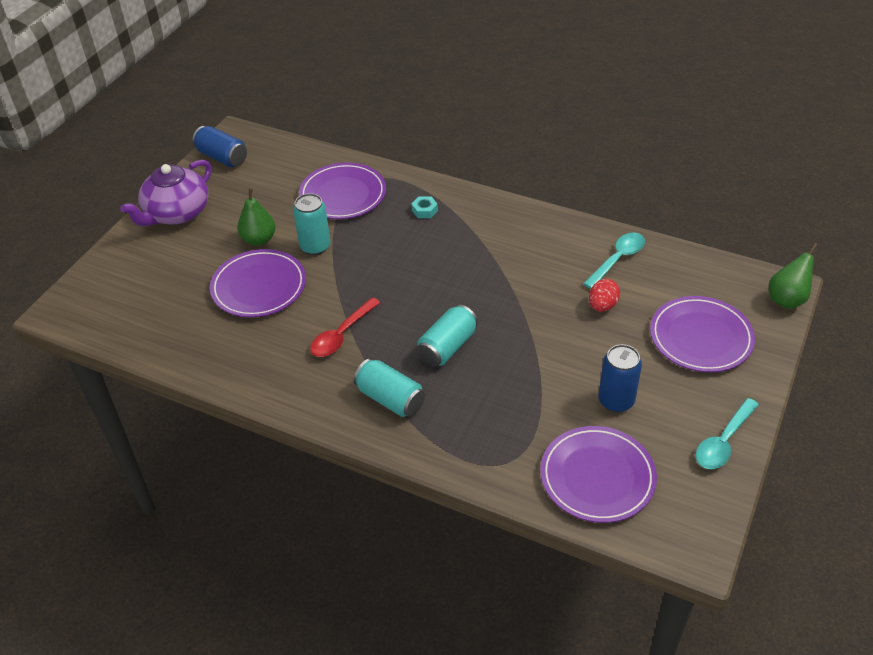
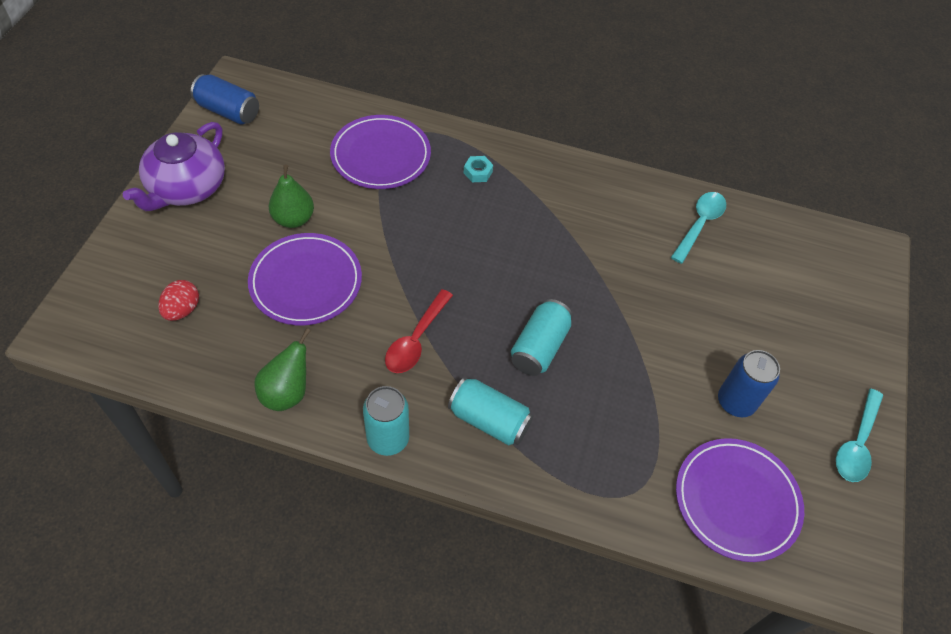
camera: 15 degrees left, 10 degrees up
turquoise can [293,193,331,255] -> turquoise can moved to [363,386,409,456]
red egg [589,279,620,312] -> red egg moved to [158,280,199,321]
purple plate [650,296,755,372] -> none
green pear [769,243,817,309] -> green pear moved to [254,328,311,411]

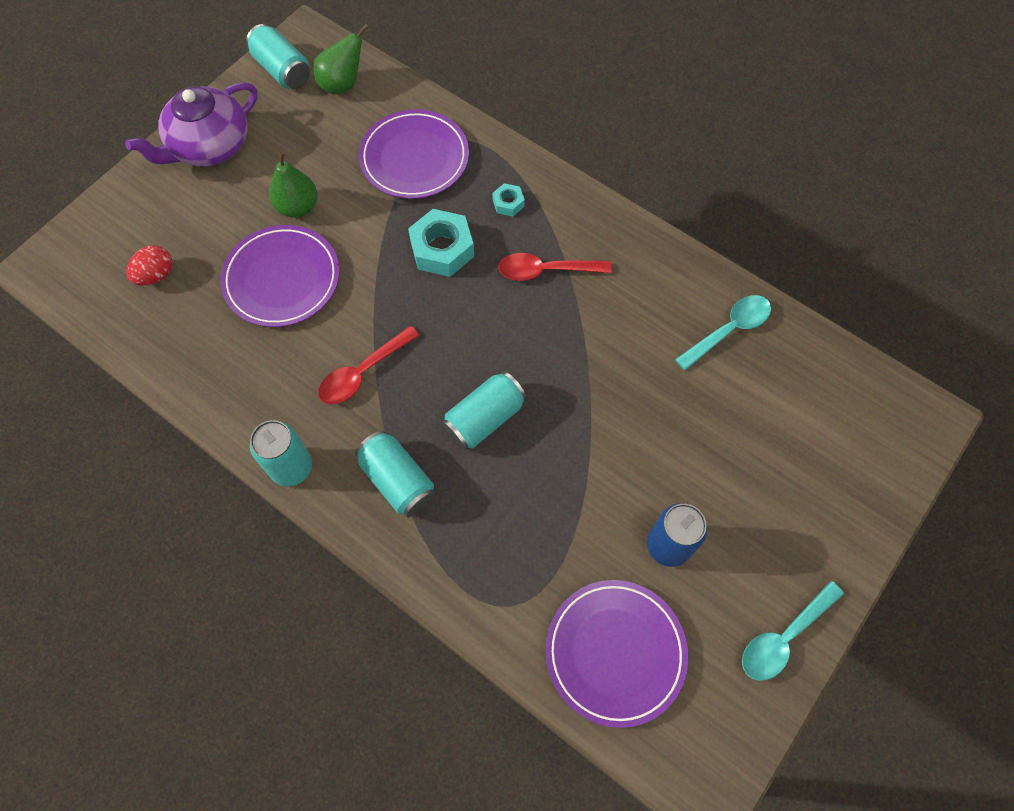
camera: 25 degrees right, 10 degrees up
blue can [191,74,259,125] -> turquoise can [246,24,310,89]
green pear [254,328,311,411] -> green pear moved to [314,24,369,95]
none -> turquoise nut [408,209,474,277]
none -> red spoon [498,253,612,281]

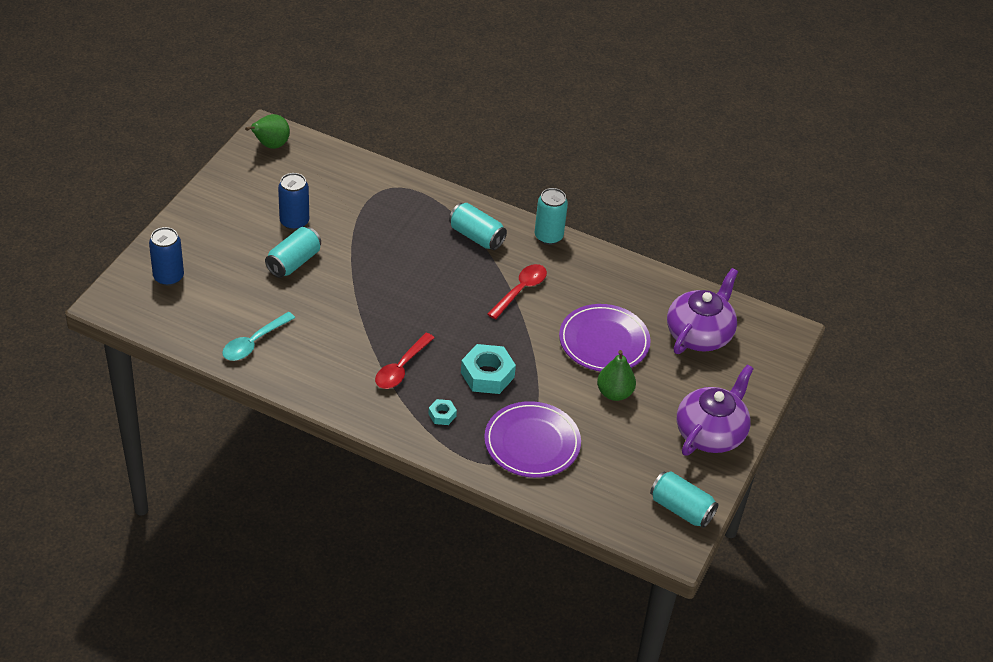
camera: 165 degrees right, 20 degrees down
red egg [126,245,172,285] -> purple teapot [667,268,738,354]
green pear [314,24,369,95] -> green pear moved to [245,114,290,149]
turquoise can [442,372,527,450] -> turquoise can moved to [265,227,321,278]
red spoon [498,253,612,281] -> red spoon turned 135 degrees clockwise [375,333,435,389]
purple plate [546,580,688,728] -> none
turquoise spoon [742,581,844,681] -> none
none -> blue can [149,227,184,286]

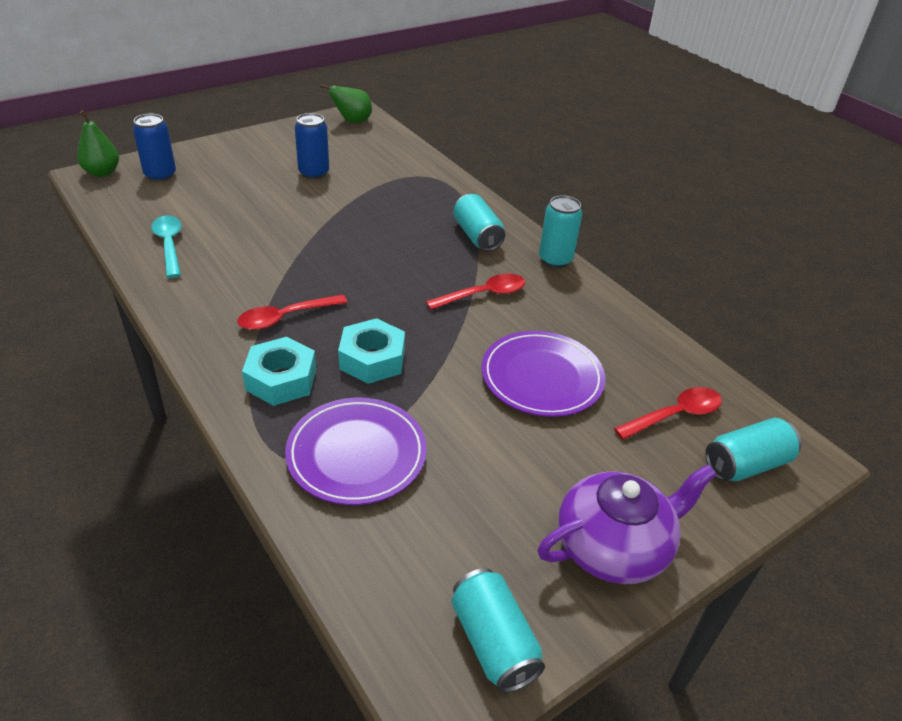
camera: 30 degrees right, 5 degrees down
turquoise spoon [222,312,295,361] -> turquoise spoon turned 90 degrees clockwise [151,215,181,278]
turquoise can [265,227,321,278] -> turquoise can moved to [705,418,802,481]
turquoise nut [428,399,457,425] -> turquoise nut [242,337,316,406], size x1.97
green pear [597,350,636,401] -> green pear moved to [77,110,119,177]
purple teapot [667,268,738,354] -> red spoon [614,387,722,440]

